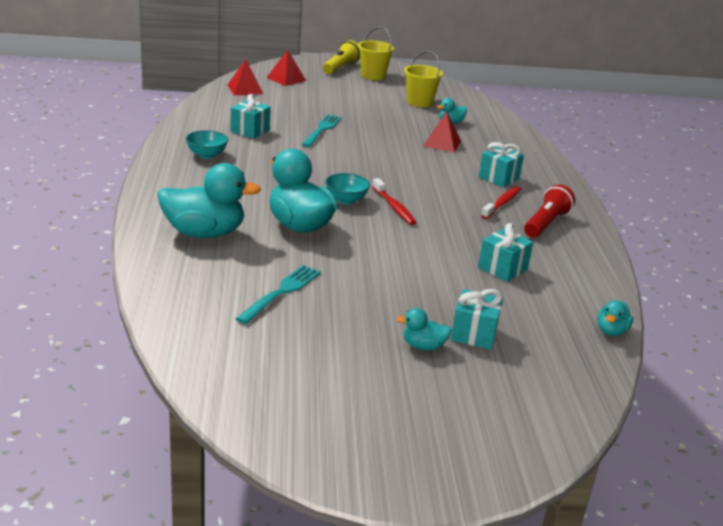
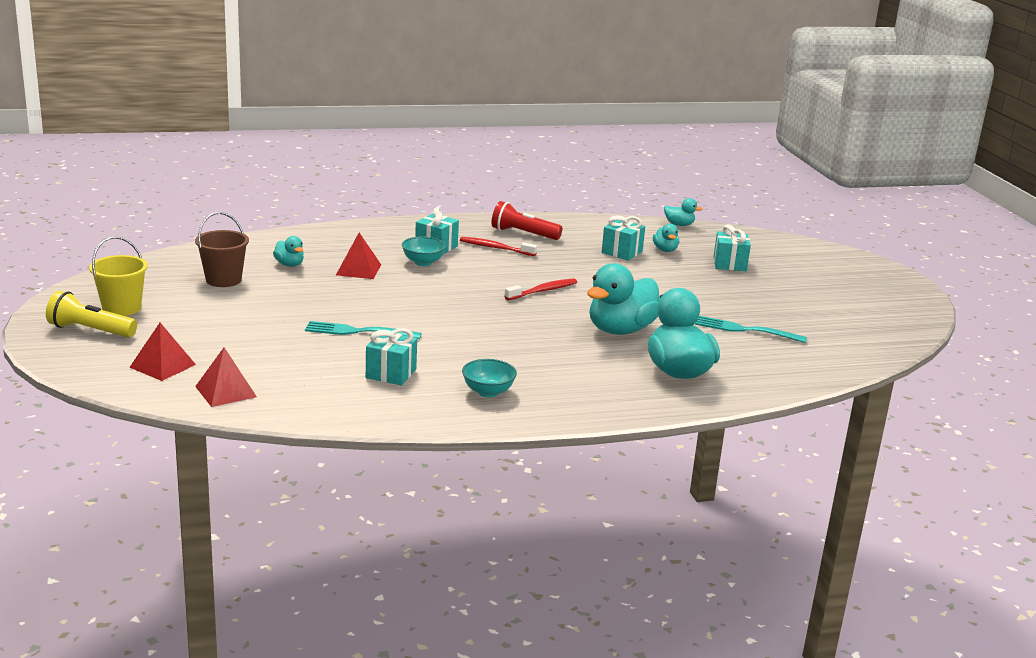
camera: 100 degrees left, 5 degrees down
turquoise bowl [325,173,370,204] -> turquoise bowl moved to [402,237,446,266]
turquoise duck [397,308,452,350] -> turquoise duck moved to [653,224,679,252]
yellow bucket [404,51,443,107] -> brown bucket [195,212,249,287]

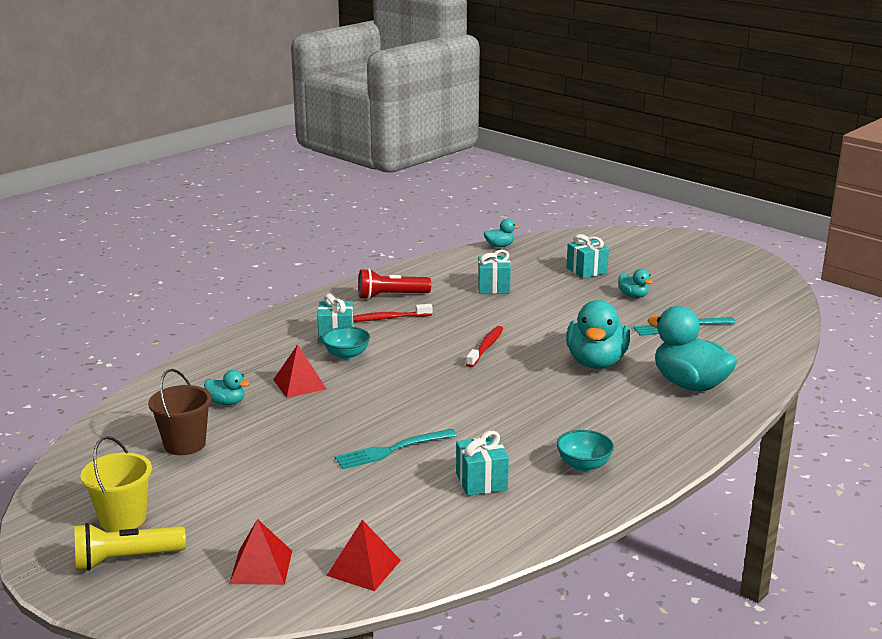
camera: 30 degrees left, 0 degrees up
turquoise duck [653,224,679,252] -> turquoise duck moved to [618,269,653,298]

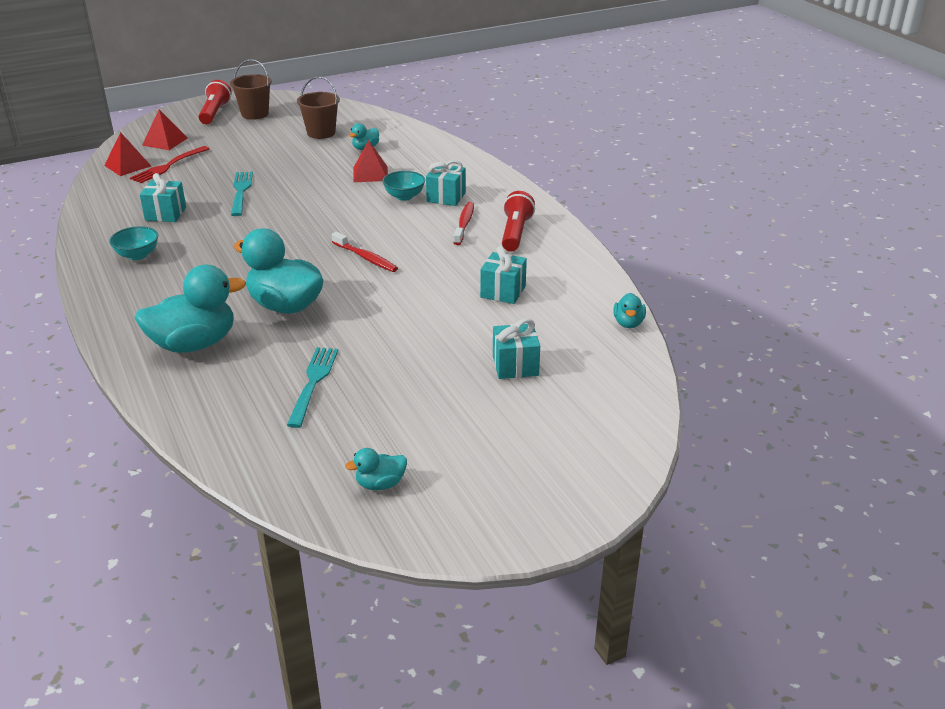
camera: 110 degrees right, 10 degrees up
yellow flashlight [74,523,186,571] -> red flashlight [199,80,232,124]
yellow bucket [80,436,152,532] -> brown bucket [230,59,272,120]
turquoise duck [618,269,653,298] -> turquoise duck moved to [345,448,407,490]
none -> red fork [130,146,209,183]

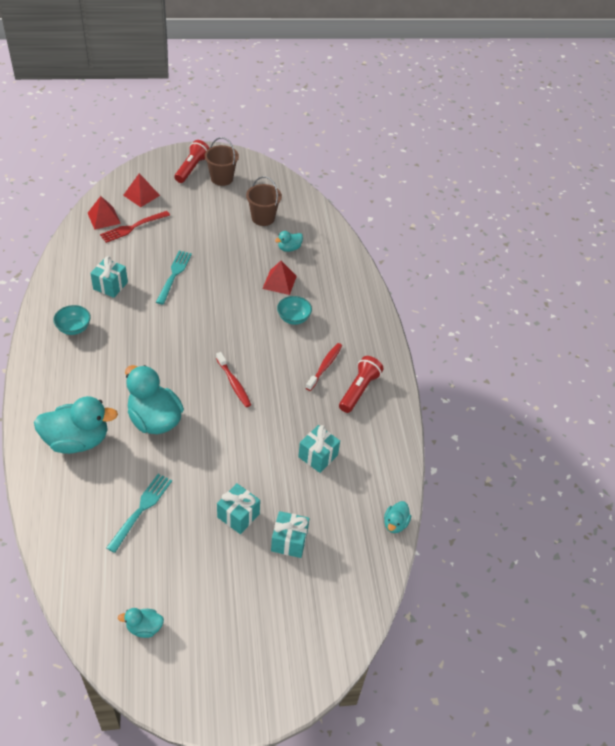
camera: 15 degrees right, 15 degrees up
turquoise gift [426,160,466,206] -> turquoise gift moved to [217,483,260,534]

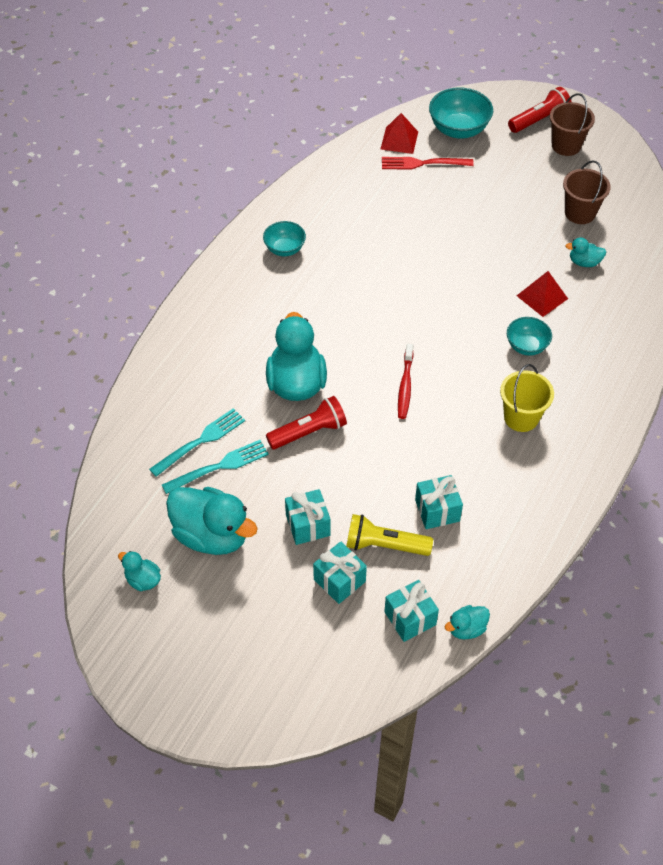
camera: 40 degrees right, 5 degrees up
turquoise duck [34,396,118,454] -> turquoise duck moved to [166,487,258,555]
turquoise gift [90,256,128,298] -> turquoise gift moved to [384,580,439,642]
red pyramid [123,173,160,207] -> turquoise bowl [429,87,493,139]
turquoise fork [156,251,192,305] -> turquoise fork moved to [149,408,245,477]
red toothbrush [306,343,342,391] -> yellow bucket [500,364,554,432]
red flashlight [339,356,384,413] -> red flashlight moved to [266,396,347,450]
none -> yellow flashlight [346,514,433,556]

